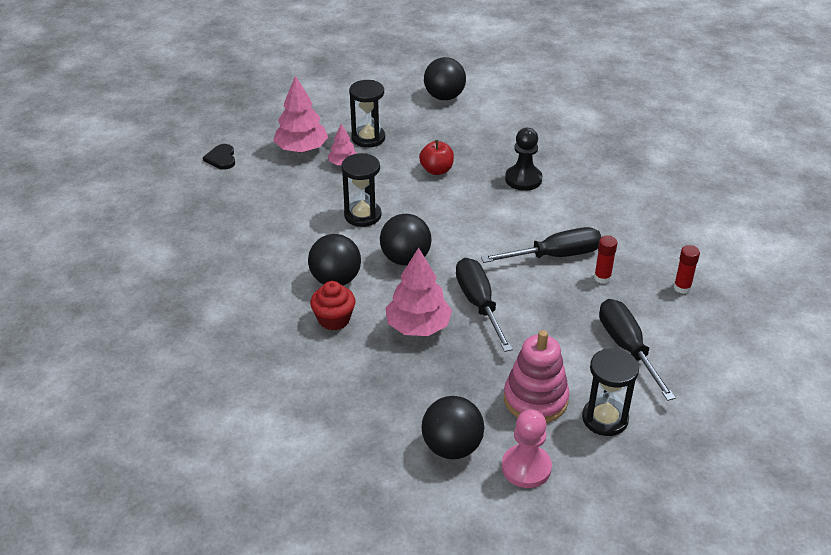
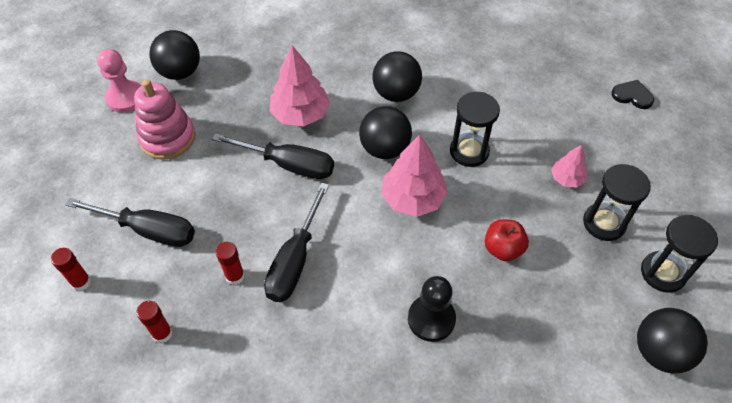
camera: 125 degrees right, 15 degrees up
pink tree [273,75,328,153] -> pink tree moved to [381,135,448,217]
red cupcake [310,281,356,330] -> none
black hourglass [582,348,639,436] -> black hourglass moved to [641,215,718,293]
none -> red glue stick [51,248,91,291]

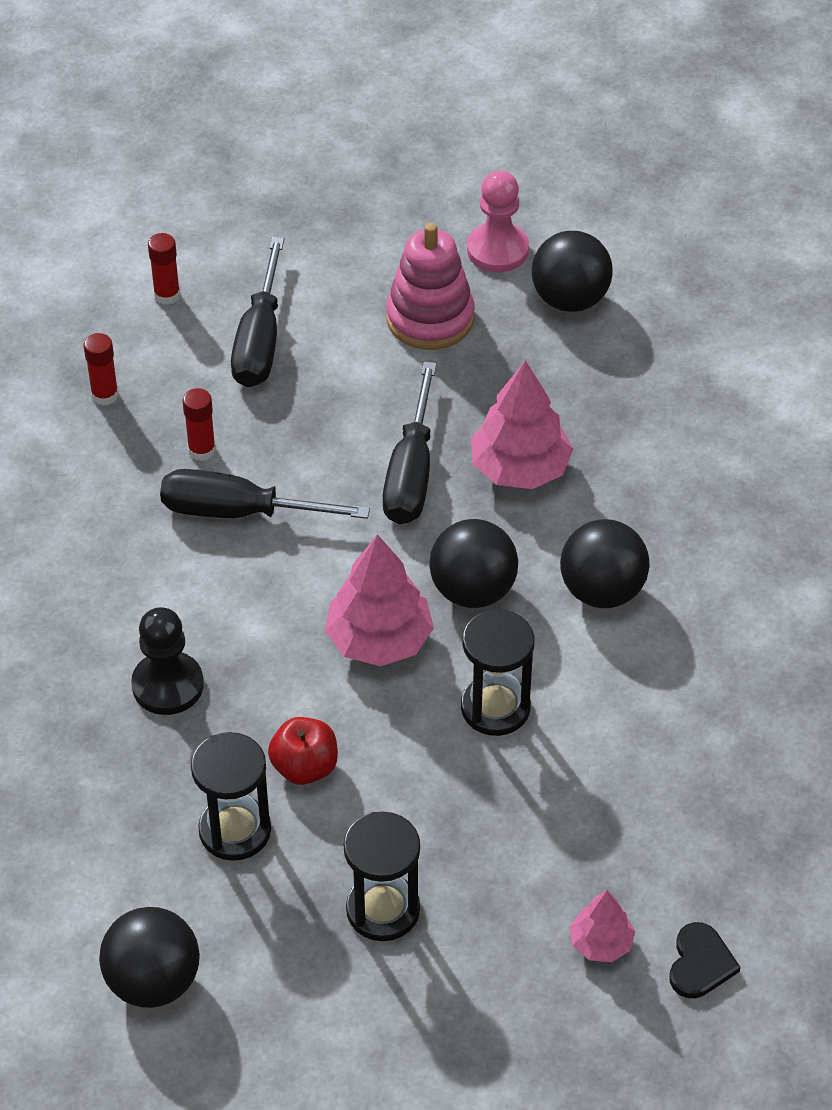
camera: 80 degrees right, 5 degrees down
pink tree [551,145,587,188] -> pink tree moved to [570,890,635,962]
black hourglass [641,215,718,293] -> black hourglass moved to [191,732,271,861]

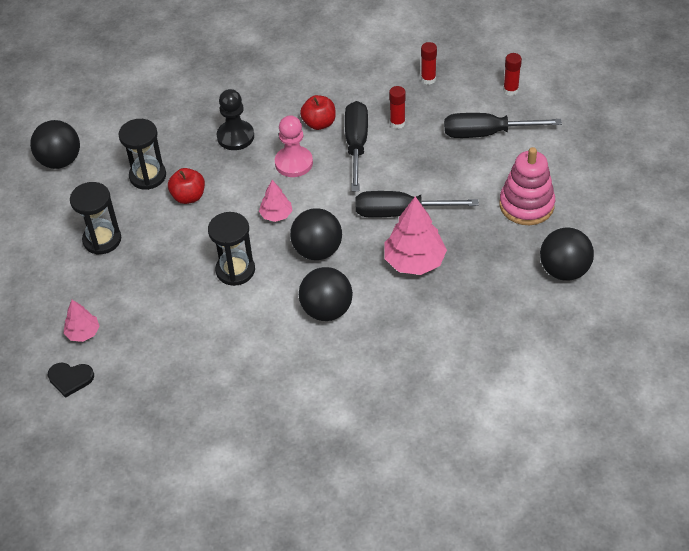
camera: 85 degrees right, 0 degrees up
pink tree [325,534,434,666] -> pink tree [259,180,293,222], size x0.56
pink pawn [467,171,529,272] -> pink pawn moved to [275,115,313,177]
none -> red apple [300,95,336,130]

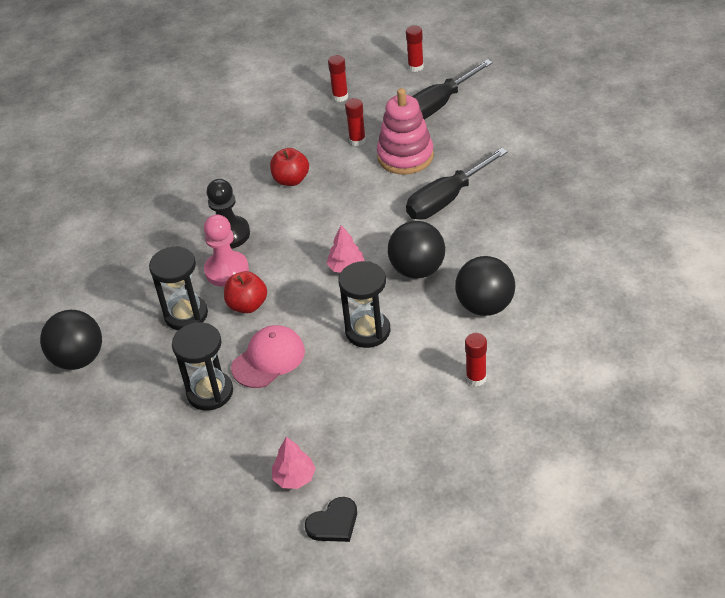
camera: 40 degrees left, 5 degrees down
pink pawn [275,115,313,177] -> pink pawn moved to [204,214,249,287]
black screwdriver [345,101,368,191] -> none
pink tree [384,196,447,275] -> none
pink stacking toy [499,147,555,225] -> pink stacking toy moved to [377,88,434,175]
black ball [540,228,594,281] -> none
none -> pink cap [231,325,305,388]
none -> red glue stick [465,333,487,386]

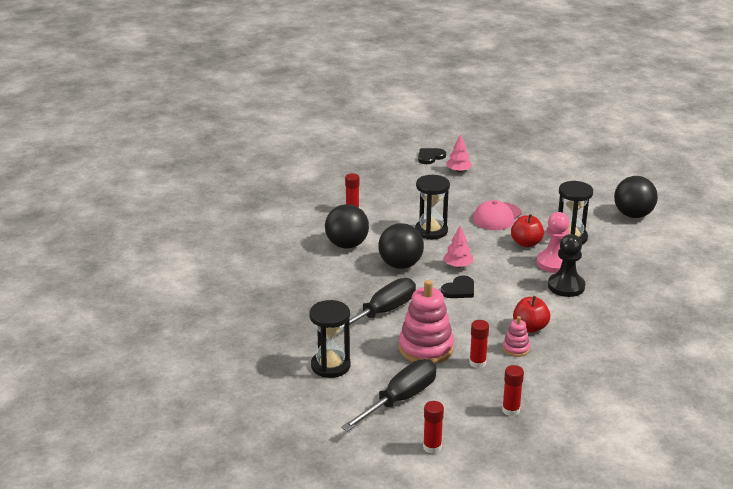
camera: 170 degrees right, 15 degrees down
black hourglass [172,322,233,411] -> black hourglass moved to [309,300,350,378]
none -> black heart [441,275,474,298]
none -> pink stacking toy [503,316,530,357]

